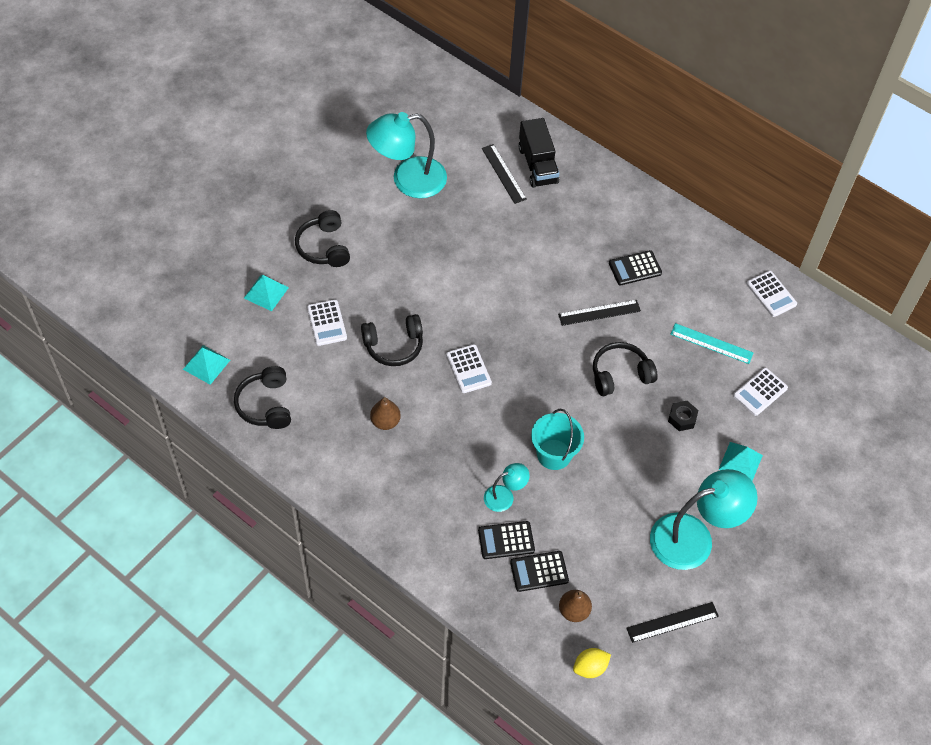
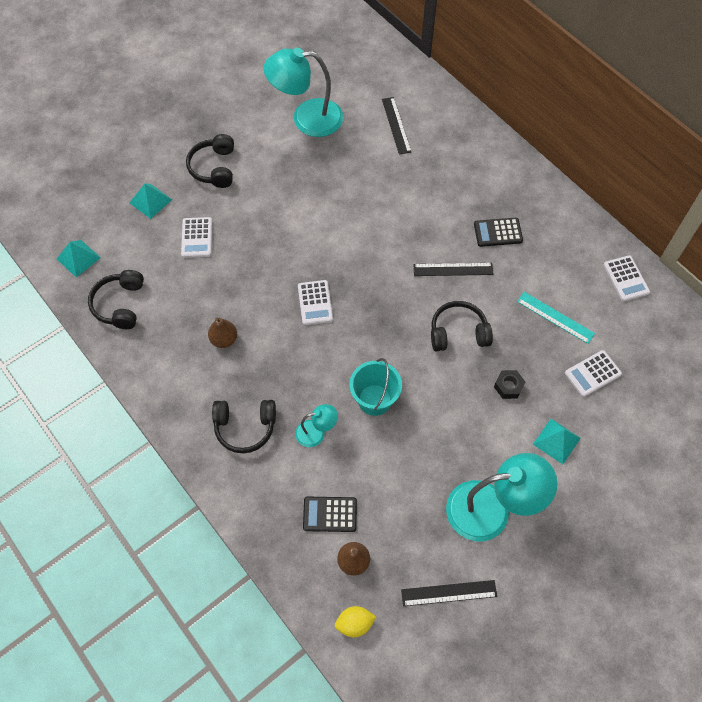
camera: 15 degrees right, 5 degrees up
black headphones [361,314,423,366] -> black headphones moved to [212,400,276,453]
black calculator [478,521,535,559] -> none
black truck [519,118,559,188] -> none

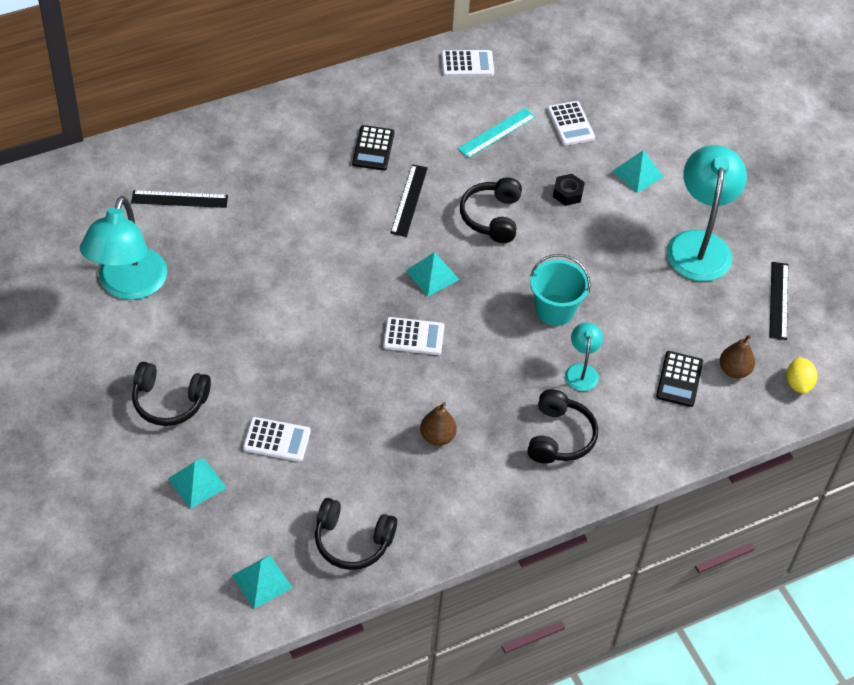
camera: 80 degrees left, 10 degrees down
none -> turquoise pyramid [406,252,459,296]

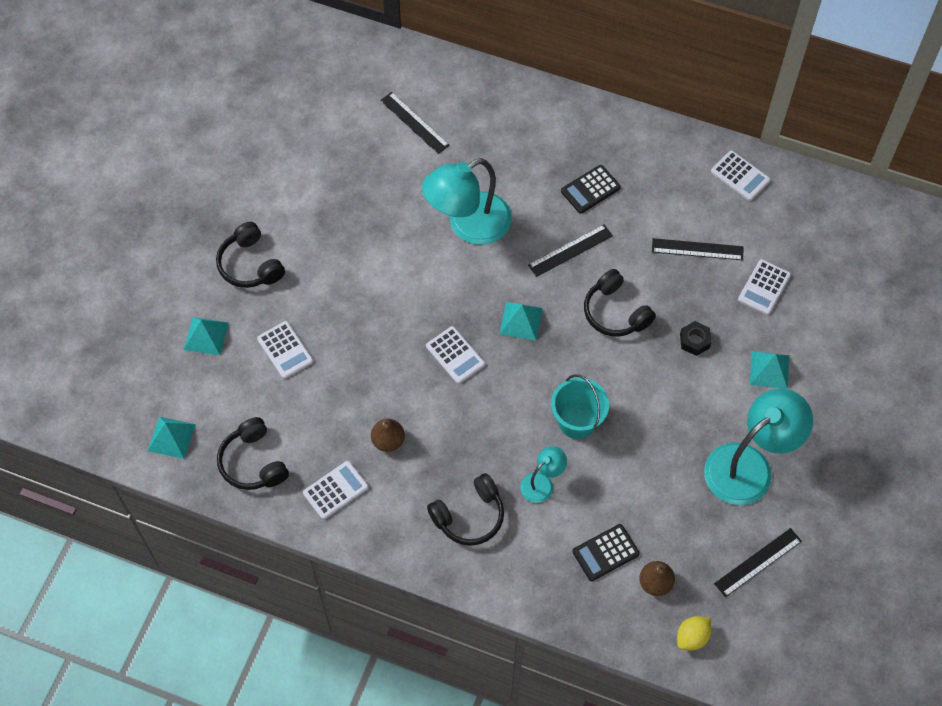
camera: 50 degrees right, 10 degrees up
turquoise lamp [80,196,167,300] -> turquoise lamp moved to [422,158,512,245]
turquoise ruler [458,108,536,158] -> black ruler [652,238,744,260]
black headphones [460,177,522,243] -> black headphones turned 90 degrees counterclockwise [584,269,656,336]
none -> white calculator [303,461,369,520]

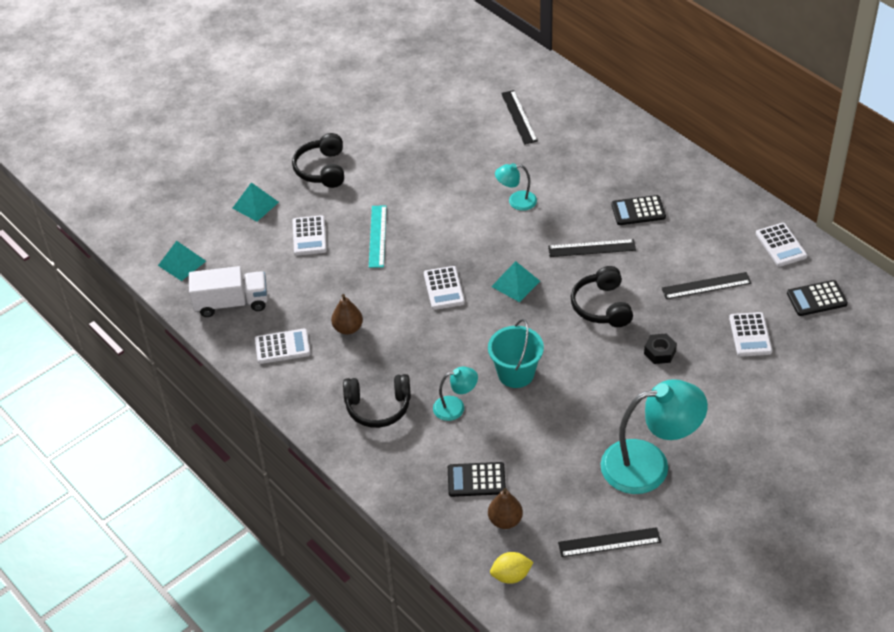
camera: 30 degrees right, 15 degrees down
black headphones [217,417,289,490] -> white truck [189,266,267,317]
turquoise lamp [422,158,512,245] -> turquoise lamp [495,163,537,211], size x0.49
black ruler [652,238,744,260] -> black ruler turned 45 degrees counterclockwise [662,272,751,299]
white calculator [738,259,791,315] -> white calculator turned 60 degrees counterclockwise [729,312,772,357]
turquoise pyramid [750,351,789,389] -> none
none -> turquoise ruler [369,205,386,268]
none -> black calculator [787,280,848,316]

